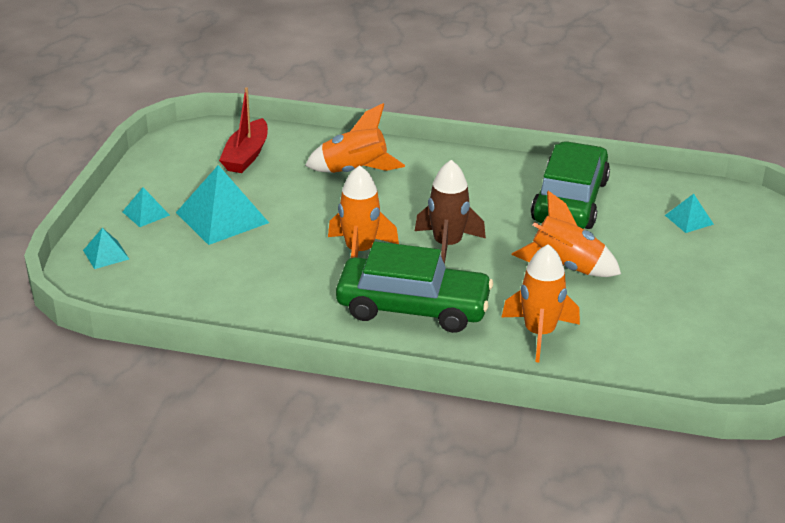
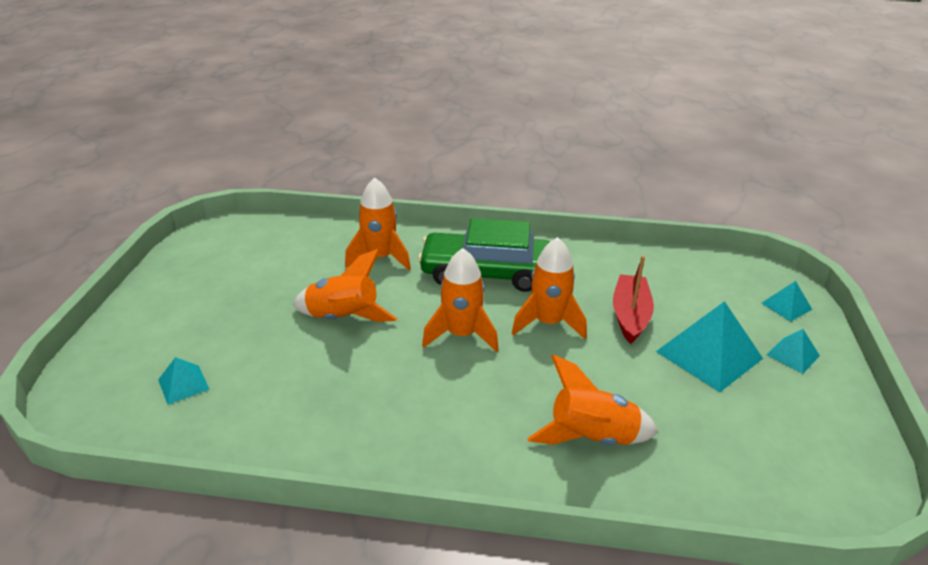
camera: 175 degrees right, 0 degrees up
red boat [219,87,268,173] -> red boat moved to [613,256,654,344]
brown rocket [415,160,486,264] -> orange rocket [422,248,499,352]
green car [531,141,610,229] -> none

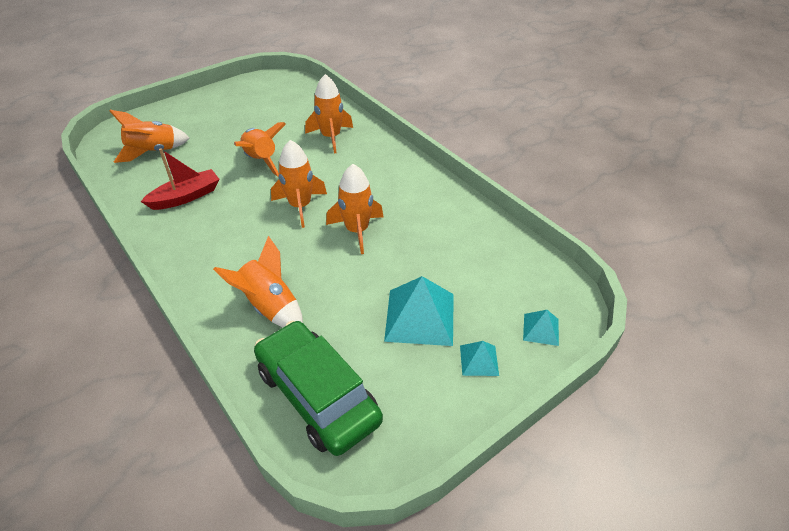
camera: 45 degrees right, 10 degrees up
turquoise pyramid [158,357,210,405] -> orange rocket [110,110,190,163]
green car [418,218,549,292] -> green car moved to [254,321,383,456]
red boat [613,256,654,344] -> red boat moved to [140,148,219,210]

